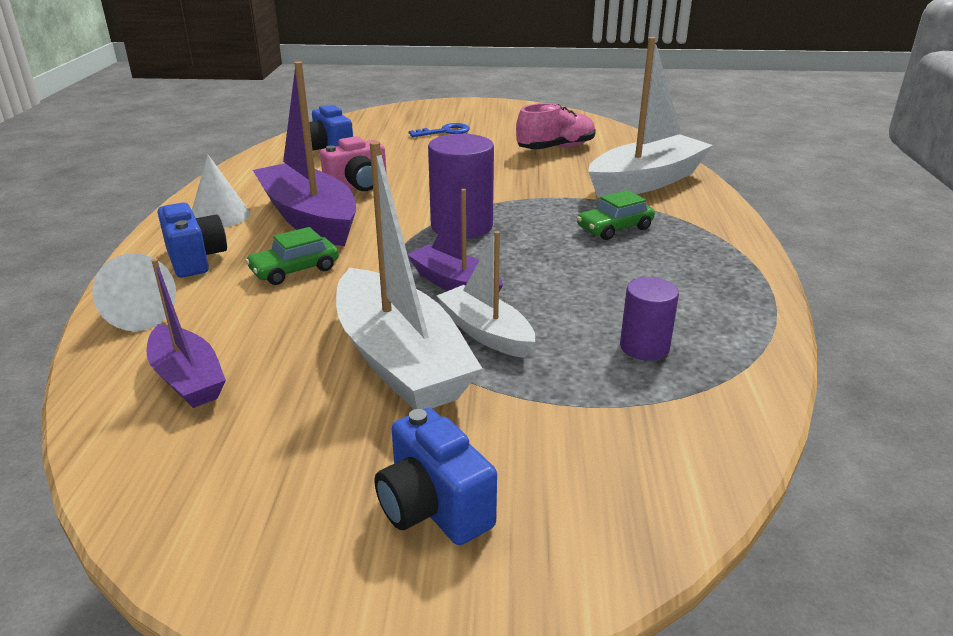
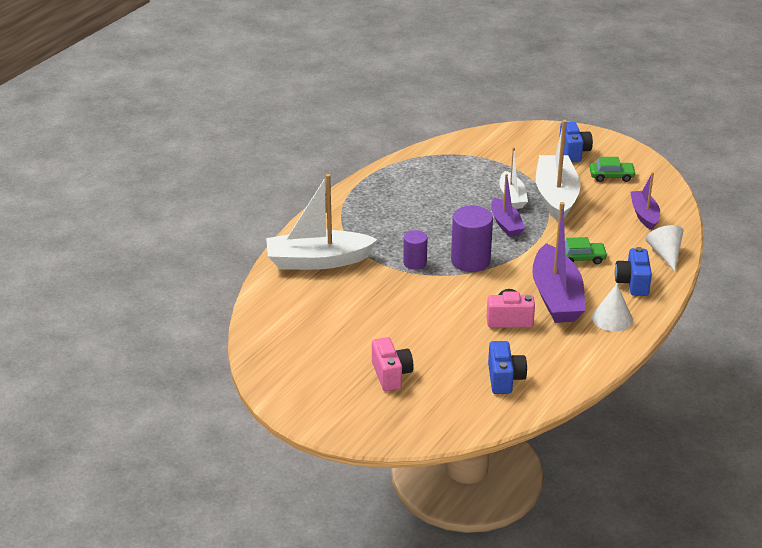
camera: 150 degrees left, 5 degrees up
blue key [409,123,470,137] -> pink camera [372,337,414,391]
pink shoe [516,103,596,149] -> none
green car [577,190,655,240] -> green car moved to [589,157,636,182]
purple cylinder [620,277,679,361] -> purple cylinder moved to [403,230,427,270]

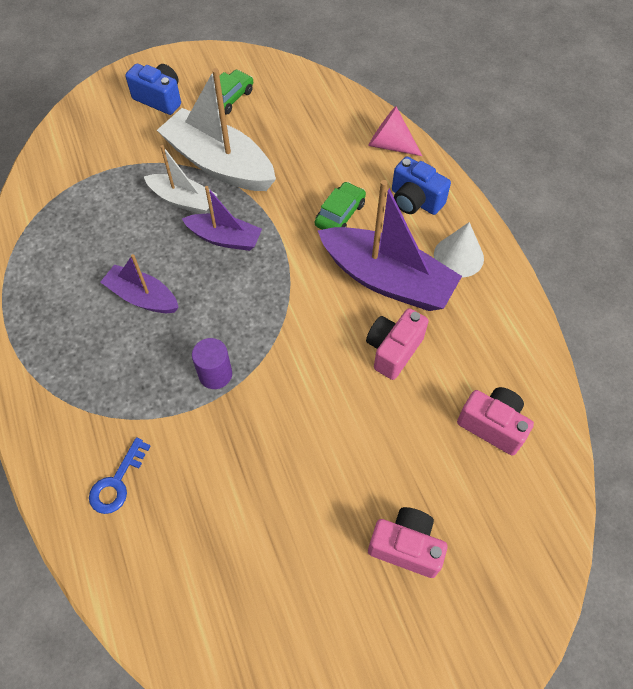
camera: 55 degrees left, 25 degrees up
white boat [266,174,378,270] -> blue key [89,437,150,514]
purple cylinder [451,206,493,272] -> none
blue camera [488,341,527,394] -> pink camera [457,387,534,456]
purple boat [631,172,660,230] -> purple boat moved to [100,254,179,313]
white cone [646,225,683,271] -> pink cone [368,106,422,156]

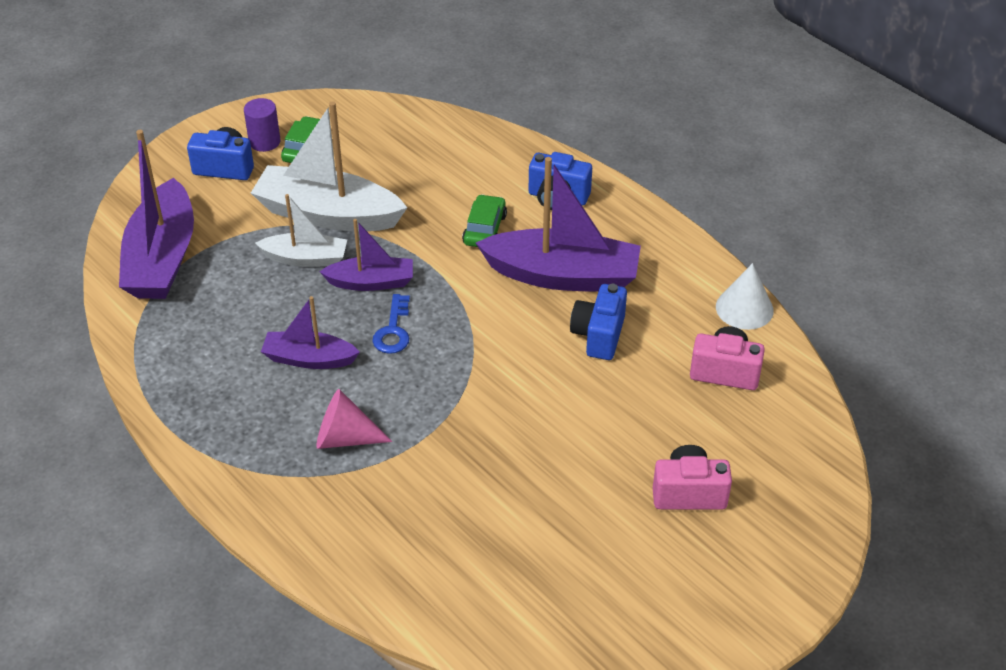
camera: 20 degrees left, 15 degrees down
blue key [89,437,150,514] -> blue key moved to [372,294,410,354]
purple cylinder [192,338,232,389] -> purple cylinder moved to [244,98,281,152]
pink camera [366,308,429,380] -> blue camera [570,284,627,360]
pink cone [368,106,422,156] -> pink cone moved to [316,389,392,449]
white cone [434,222,484,278] -> white cone moved to [716,263,774,330]
none -> purple boat [119,130,194,299]

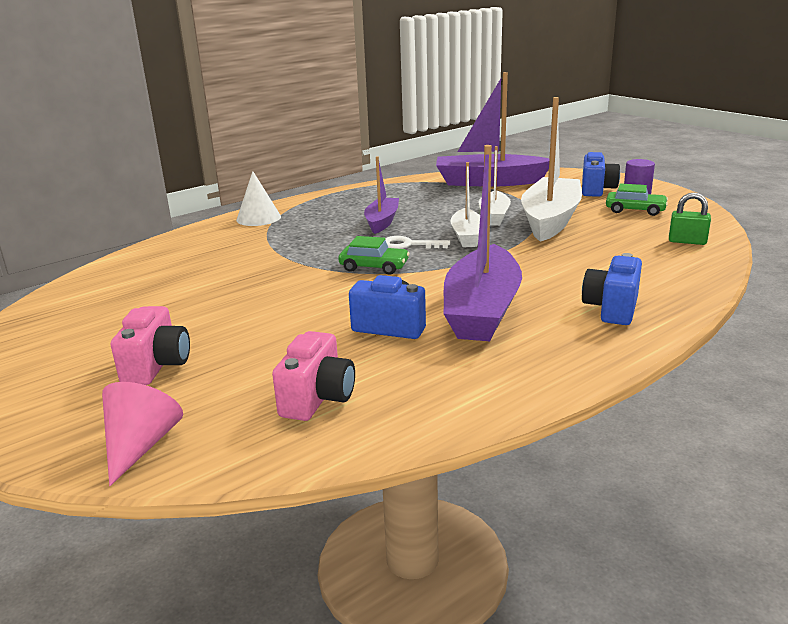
camera: 95 degrees right, 20 degrees down
pink cone [316,389,392,449] -> pink cone moved to [102,382,183,486]
purple boat [319,219,413,291] -> white boat [450,162,480,247]
blue key [372,294,410,354] -> white key [385,236,450,249]
green car [462,194,507,247] -> green car moved to [338,236,410,275]
white cone [716,263,774,330] -> white cone moved to [236,171,281,226]
none -> green padlock [669,193,711,245]

